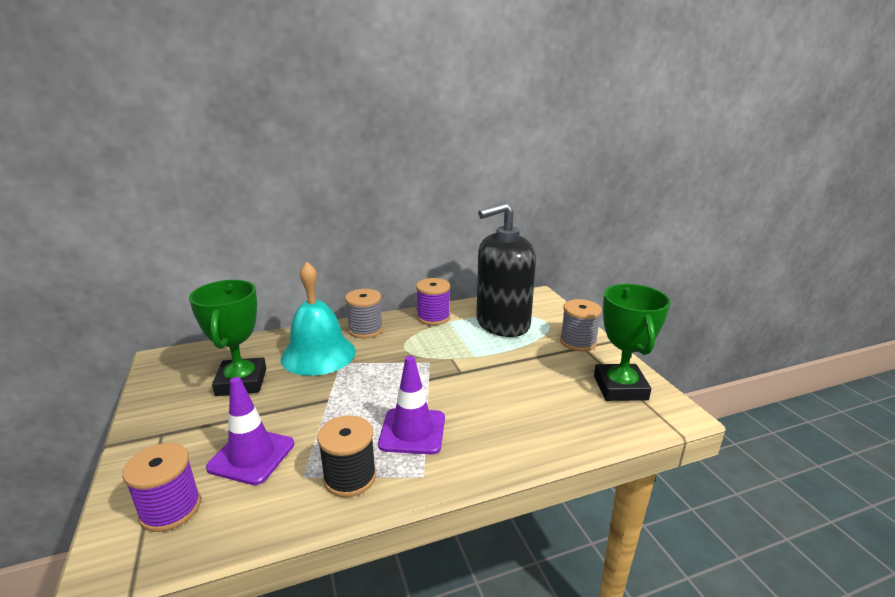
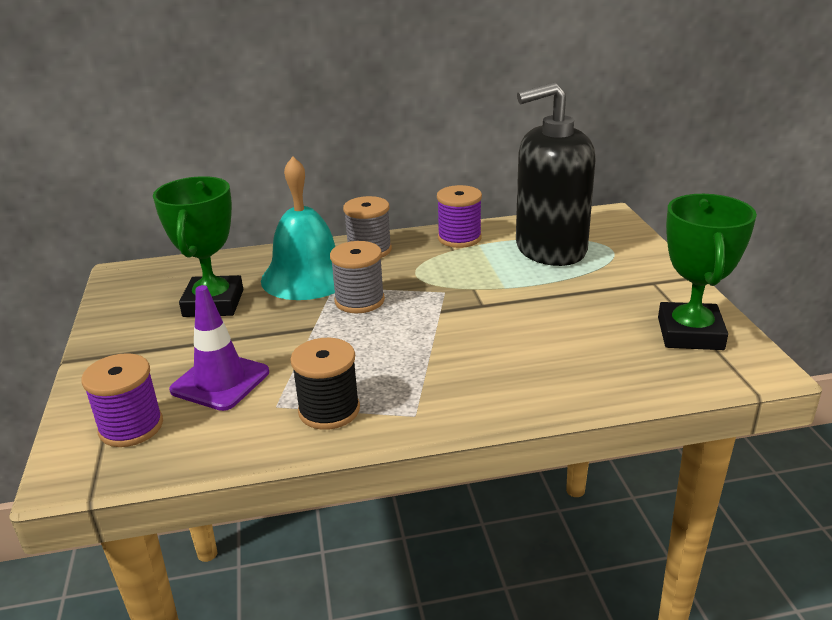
camera: 10 degrees right, 5 degrees up
purple traffic cone [378,356,445,454] -> none
grey spool [560,299,602,351] -> grey spool moved to [330,241,385,313]

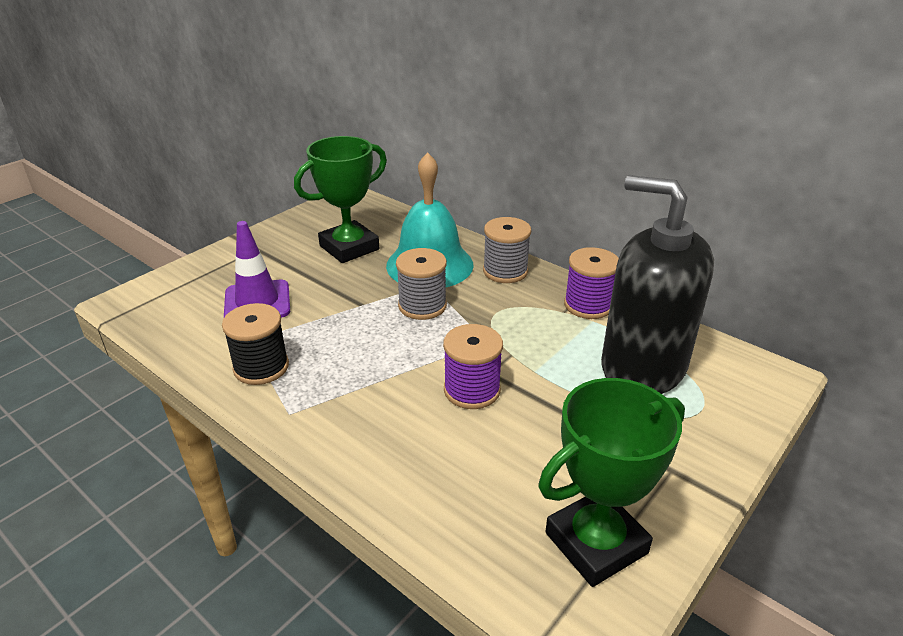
camera: 50 degrees right, 5 degrees up
purple spool [81,353,163,447] -> purple spool moved to [443,324,503,409]

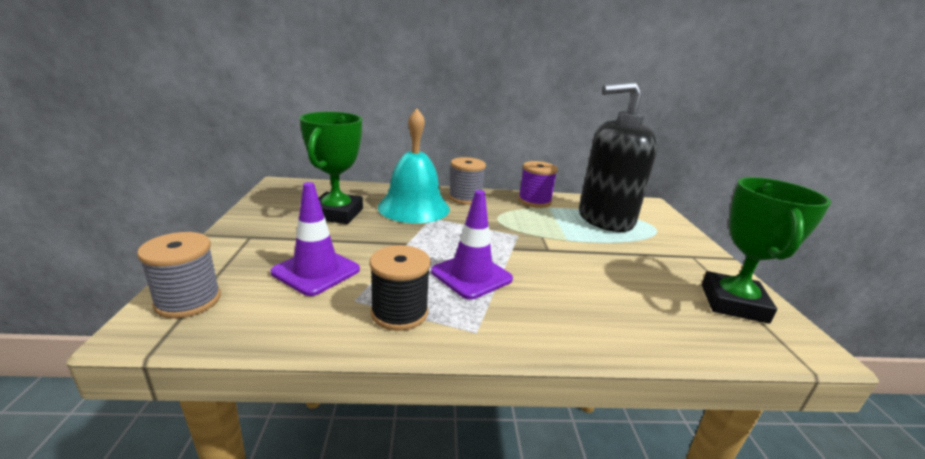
camera: 45 degrees left, 10 degrees down
grey spool [396,248,447,320] -> grey spool moved to [137,232,221,318]
purple spool [443,324,503,409] -> none
none -> purple traffic cone [431,190,513,300]

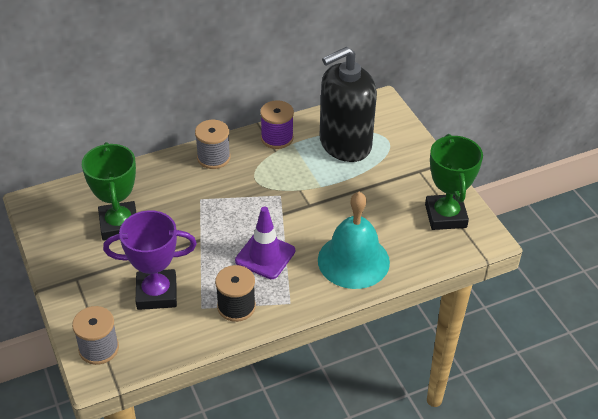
camera: 20 degrees left, 20 degrees up
purple traffic cone [271,182,360,296] -> purple trophy [103,210,197,310]
turquoise bell [378,109,450,223] -> turquoise bell moved to [318,192,390,289]

